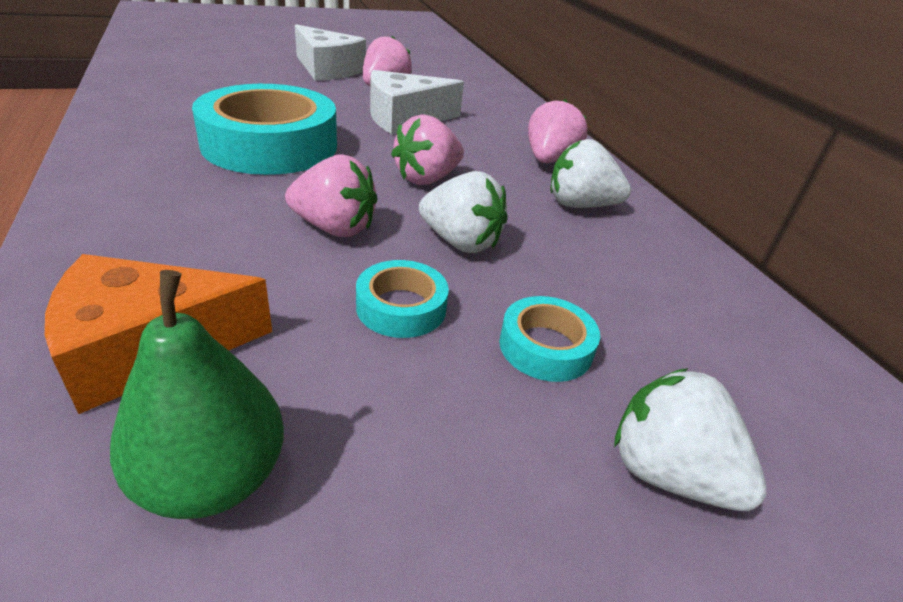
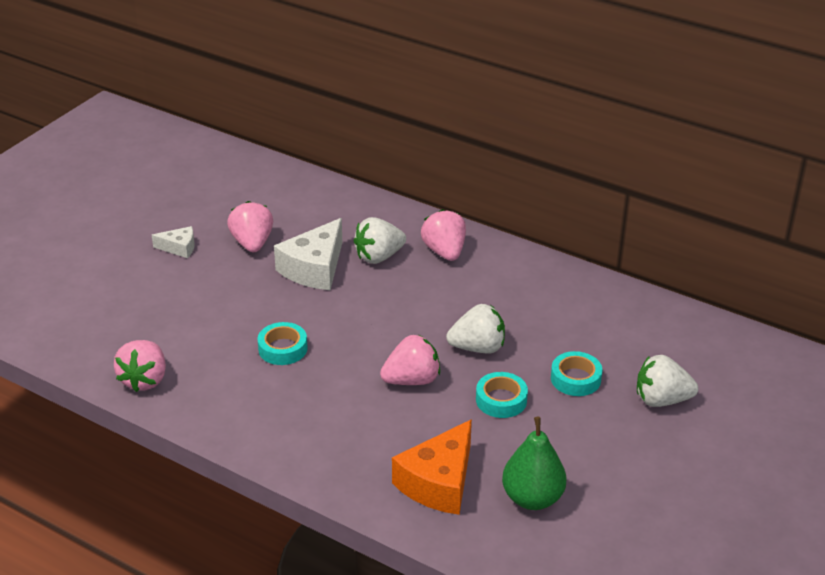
camera: 35 degrees left, 0 degrees up
turquoise tape [192,84,337,175] -> turquoise tape [258,322,308,365], size x0.47
white cheese [295,24,366,81] -> white cheese [152,226,194,258], size x0.52
pink strawberry [391,114,464,185] -> pink strawberry moved to [114,340,166,392]
white strawberry [550,139,631,208] -> white strawberry moved to [354,217,406,264]

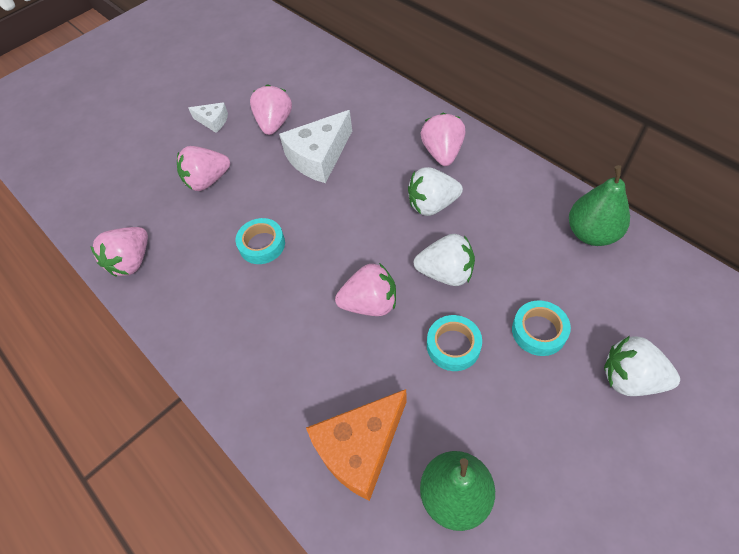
camera: 20 degrees right, 20 degrees up
white strawberry [354,217,406,264] -> white strawberry moved to [408,167,463,216]
none -> pink strawberry [177,146,230,191]
none -> green pear [569,165,630,246]

